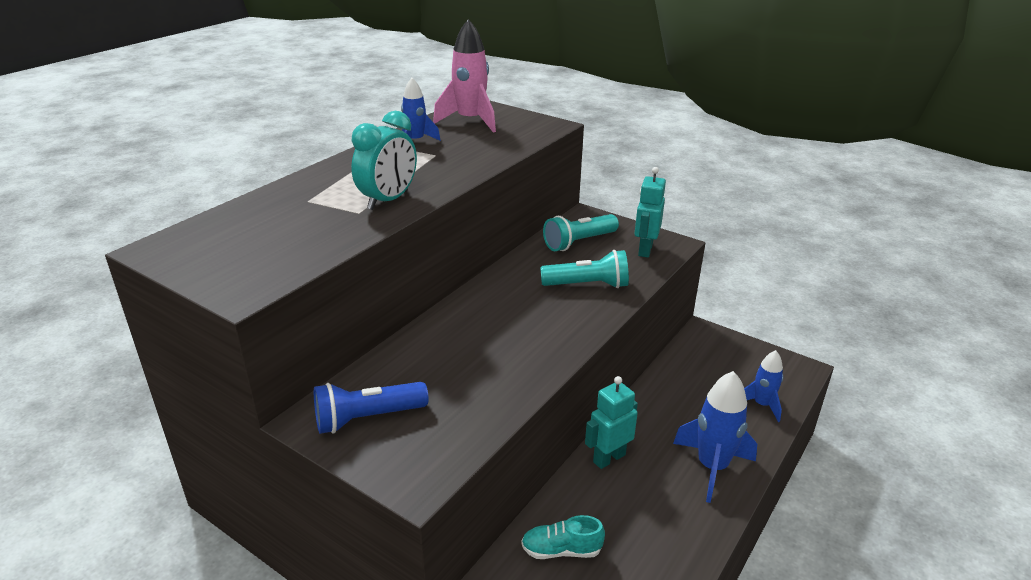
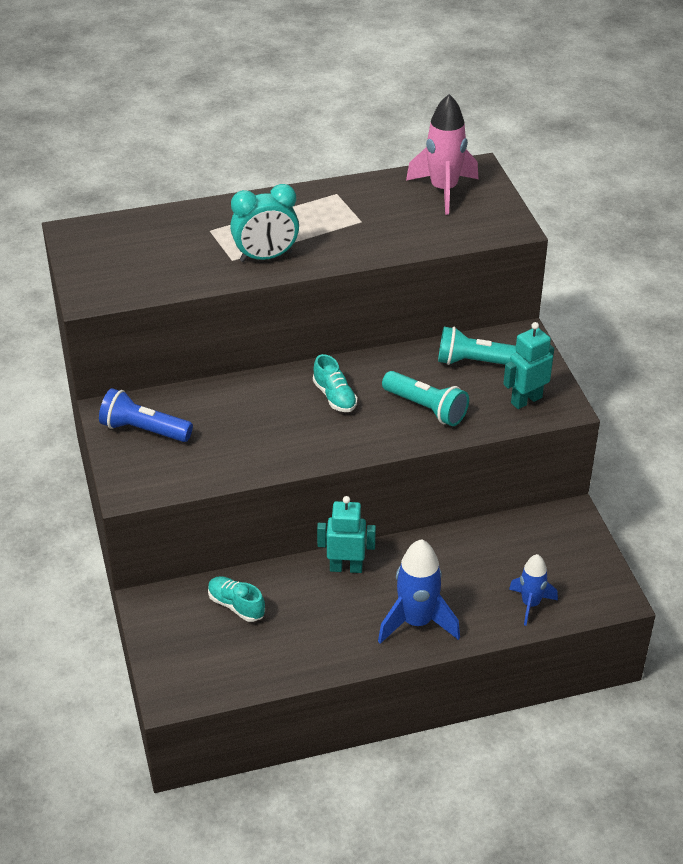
camera: 40 degrees right, 10 degrees up
blue rocket [401,78,441,141] -> none
none -> turquoise shoe [313,354,357,412]

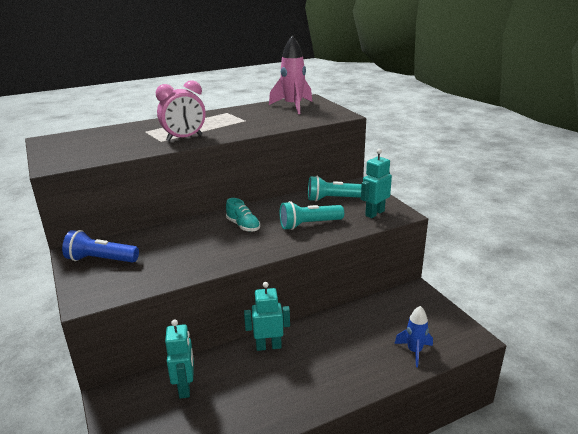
camera: 10 degrees left, 15 degrees down
turquoise shoe [208,576,265,622] -> turquoise robot [165,319,194,399]
turquoise clock [230,184,299,262] -> pink clock [156,80,206,141]
blue rocket [378,539,460,644] -> none
turquoise flashlight [382,371,469,426] -> turquoise flashlight turned 135 degrees clockwise [280,201,344,230]

